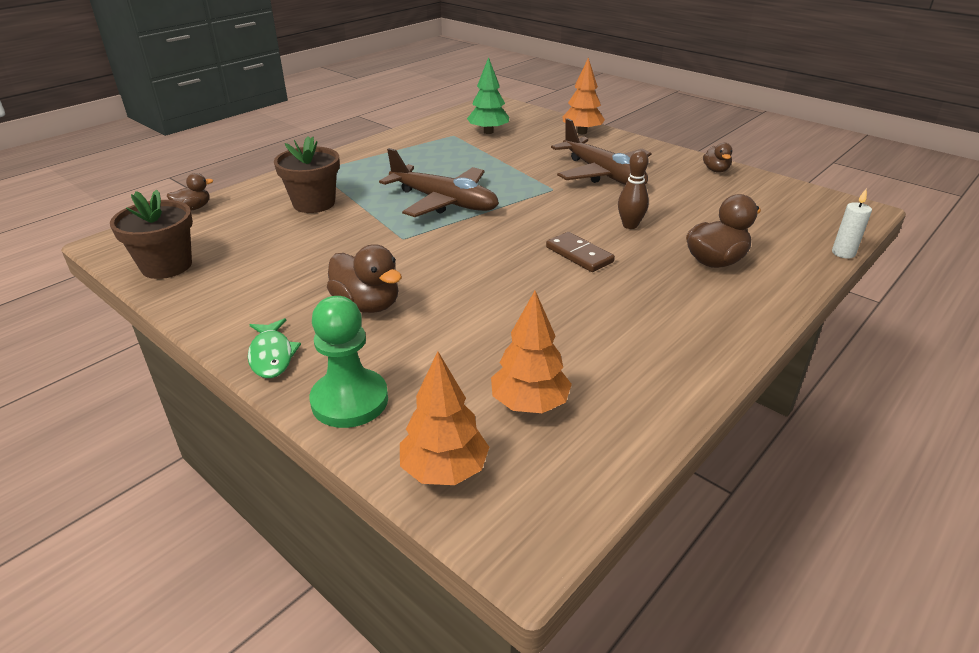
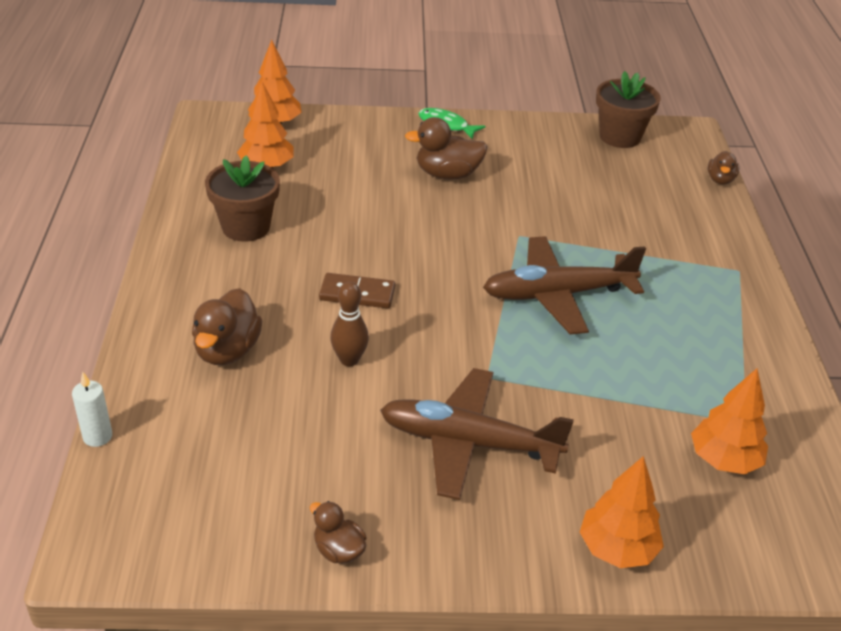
camera: 135 degrees right, 5 degrees up
brown flower pot [274,136,340,213] -> brown flower pot moved to [205,155,280,242]
green pawn [310,296,388,428] -> none
green tree [467,57,509,134] -> orange tree [691,368,768,474]

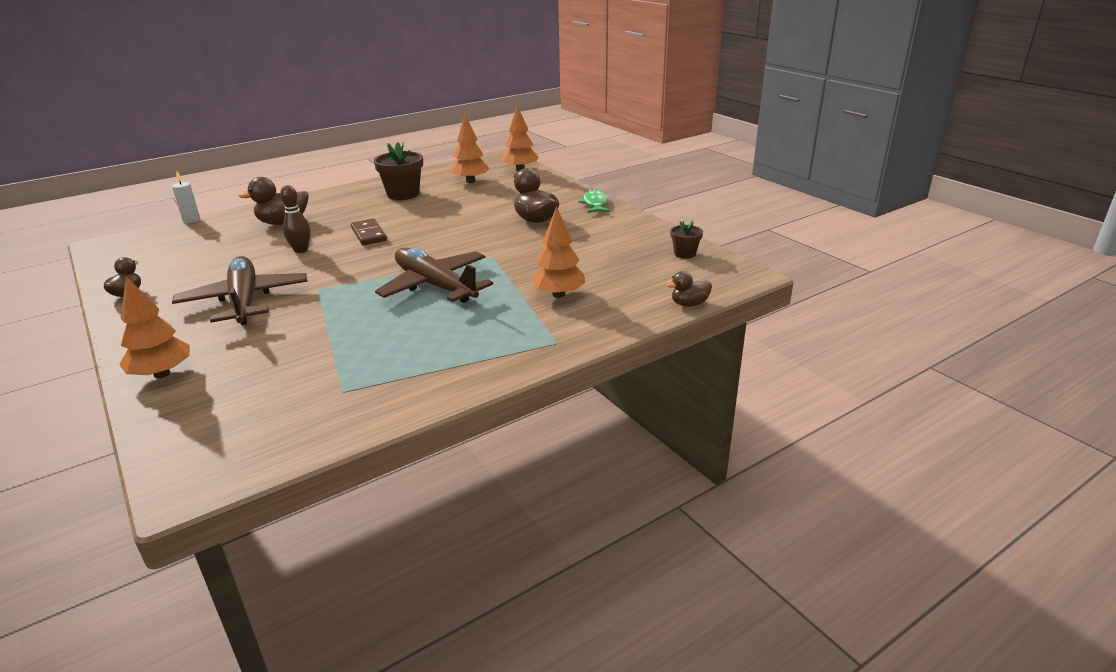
camera: 60 degrees right, 10 degrees down
brown flower pot [596,71,661,148] -> brown flower pot [670,221,703,258], size x0.55
orange tree [691,368,768,474] -> orange tree moved to [531,207,585,298]

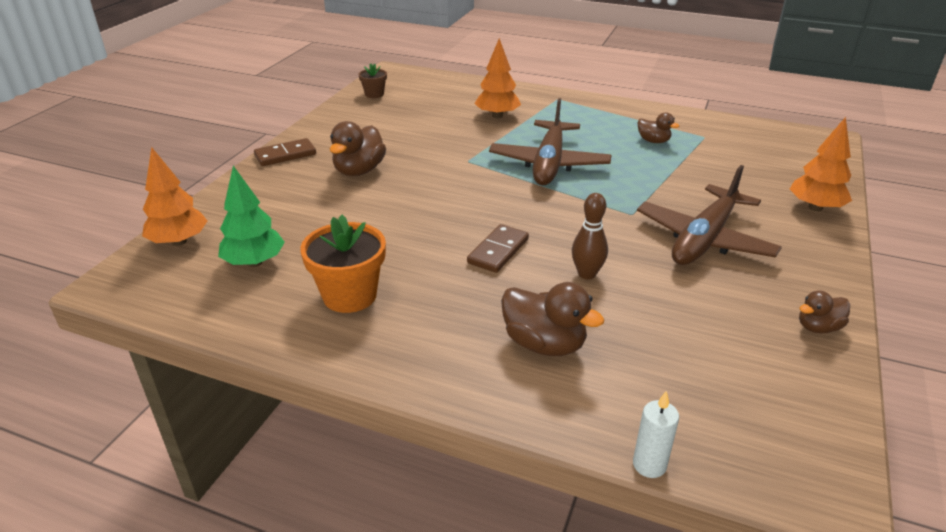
camera: 125 degrees left, 5 degrees up
brown flower pot [373,142,423,200] -> orange flower pot [300,215,386,313]
orange tree [451,115,489,183] -> green tree [218,166,285,267]
green fish [579,189,610,213] -> brown domino [254,138,316,166]
brown duck [666,271,712,307] -> brown duck moved to [638,112,679,143]

